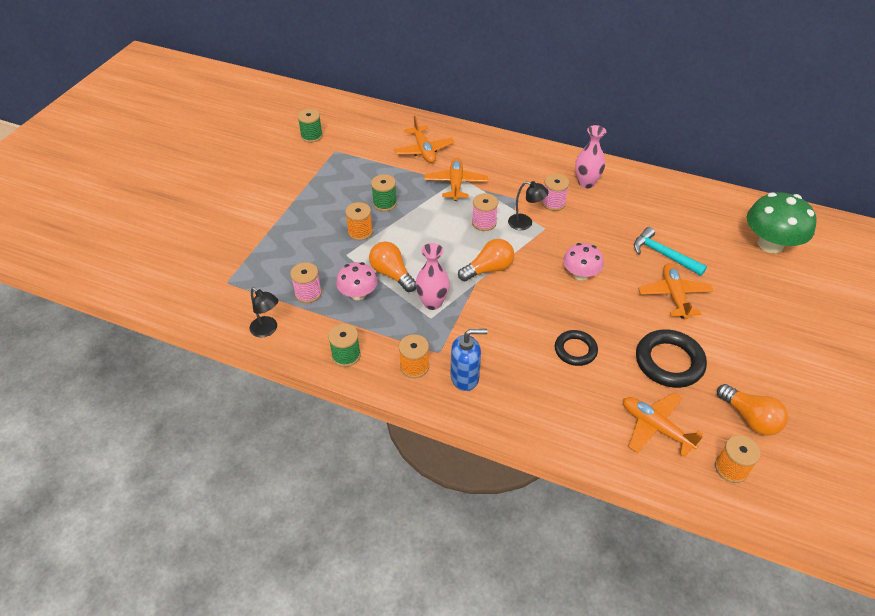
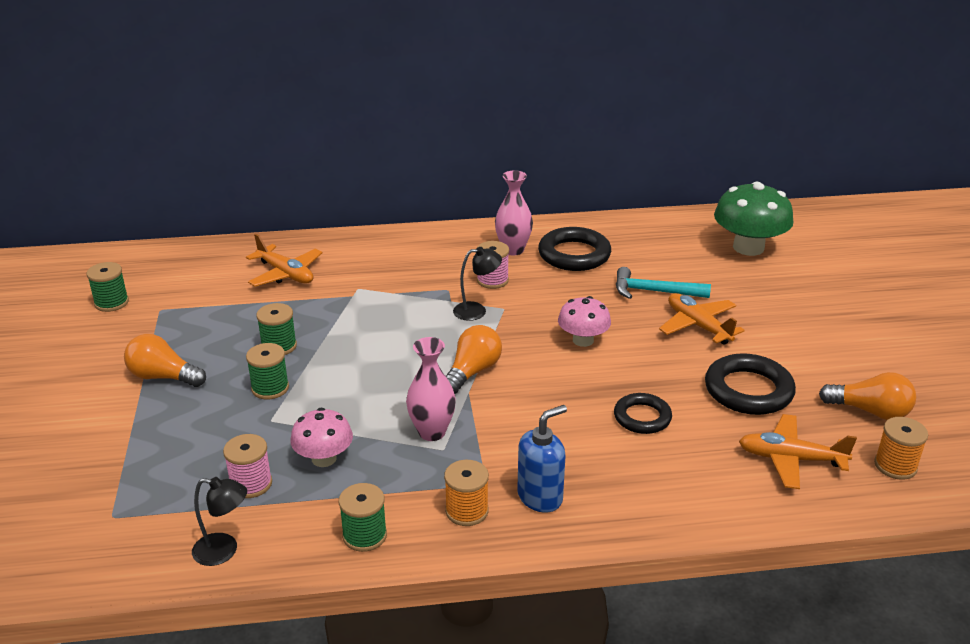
camera: 30 degrees left, 15 degrees down
orange spool [345,202,373,240] -> green spool [246,343,289,399]
orange light bulb [369,241,416,292] -> orange light bulb moved to [124,334,206,387]
orange plane [424,158,488,201] -> none
pink spool [472,193,498,231] -> none
none -> black ring [538,227,611,271]

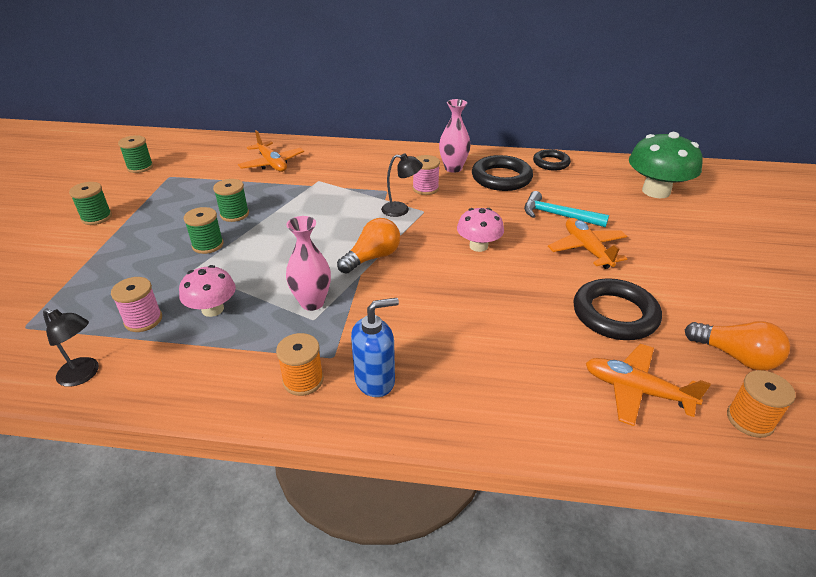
camera: 15 degrees right, 5 degrees up
orange light bulb [124,334,206,387] -> none
green spool [339,483,387,552] -> green spool moved to [69,182,112,225]
black ring [614,393,672,434] -> black ring moved to [533,149,571,171]

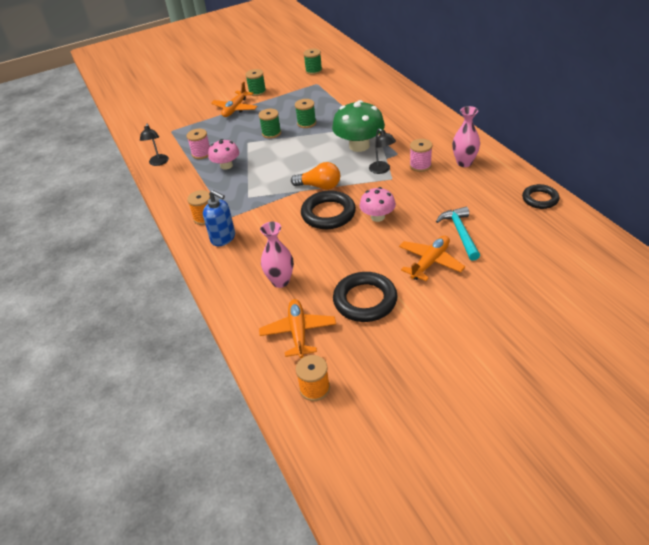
camera: 60 degrees right, 5 degrees up
orange plane [238,130,304,172] -> orange plane moved to [211,81,258,117]
pink vase [286,216,331,311] -> pink vase moved to [260,222,294,288]
black ring [472,155,533,191] -> black ring moved to [301,191,356,229]
green mushroom [629,132,703,198] -> green mushroom moved to [332,100,385,152]
orange light bulb [685,321,790,371] -> none

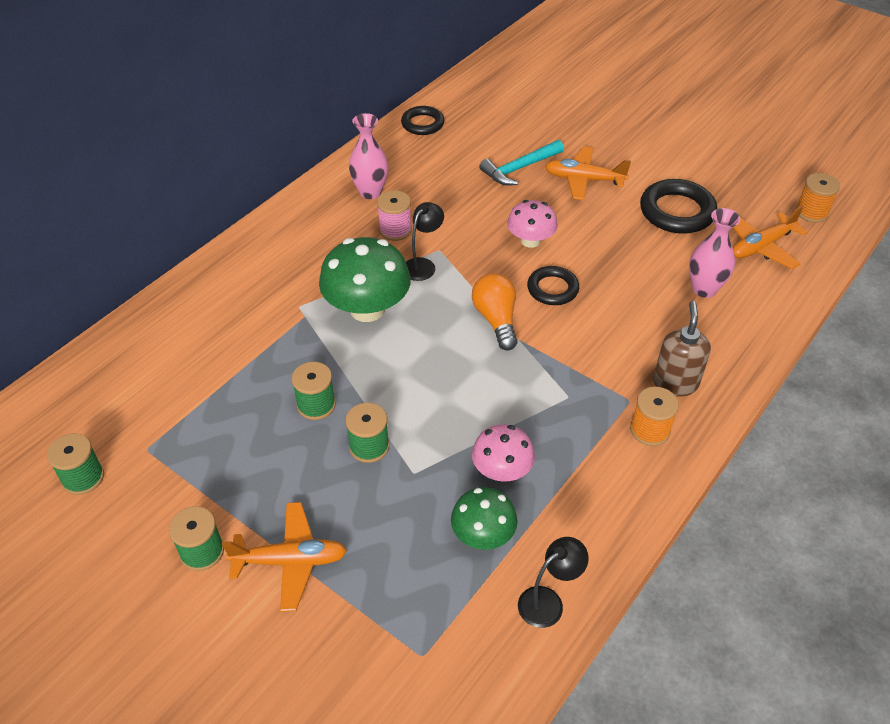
camera: 120 degrees left, 5 degrees up
pink spool [186,129,210,159] -> green mushroom [451,487,518,550]
blue soap dispenser [203,190,235,246] -> brown soap dispenser [653,301,711,397]
black ring [301,191,356,229] -> black ring [527,266,579,305], size x0.63

